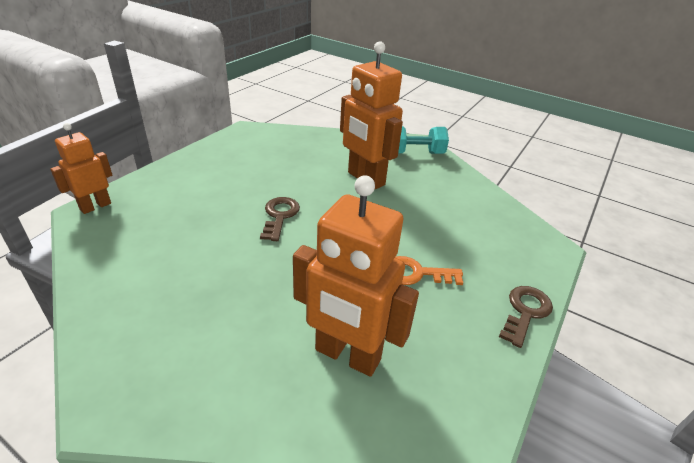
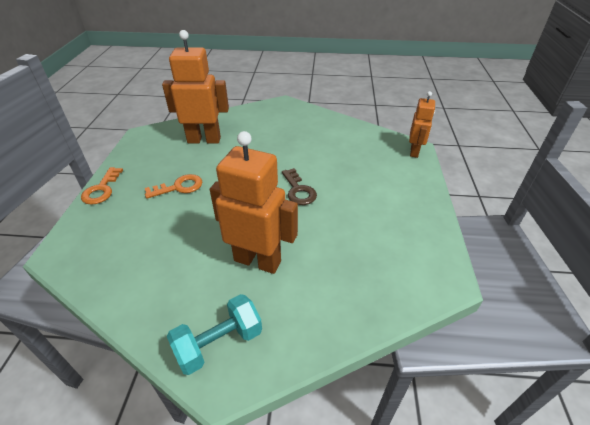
camera: 155 degrees right, 5 degrees up
brown key [499,286,553,348] -> orange key [81,167,123,205]

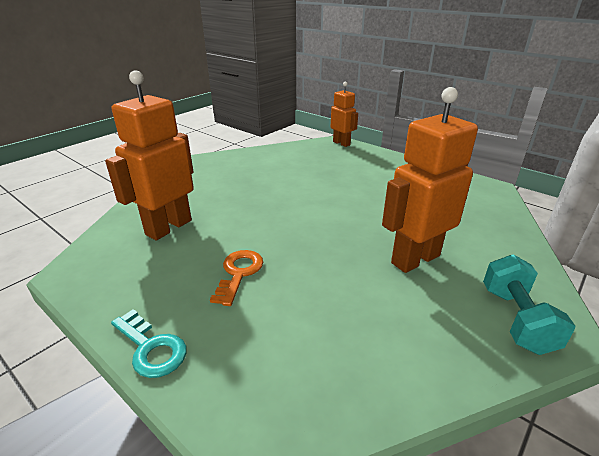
camera: 55 degrees left, 10 degrees down
orange key [81,167,123,205] -> turquoise key [111,309,187,378]
brown key [282,168,317,205] -> none

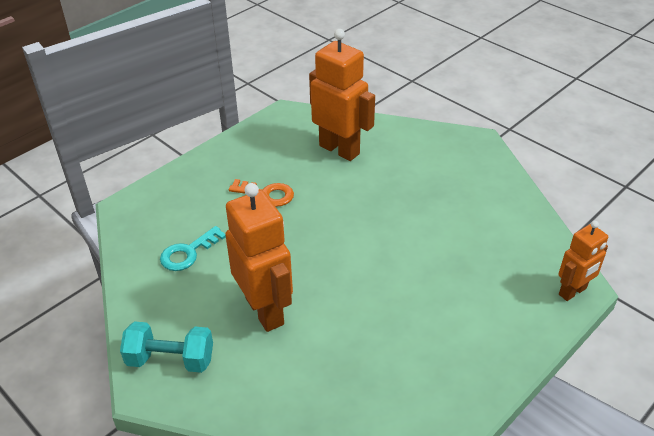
camera: 95 degrees right, 10 degrees up
turquoise key [111,309,187,378] -> turquoise key moved to [160,226,226,271]

